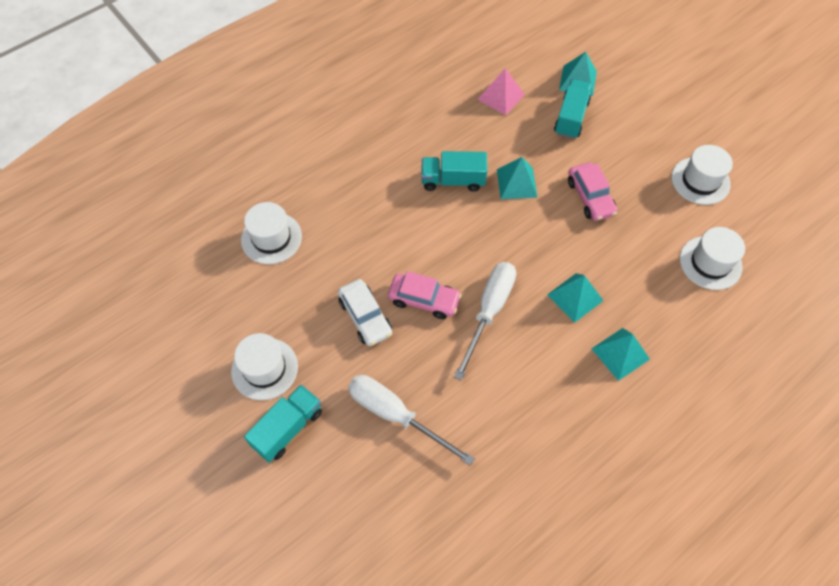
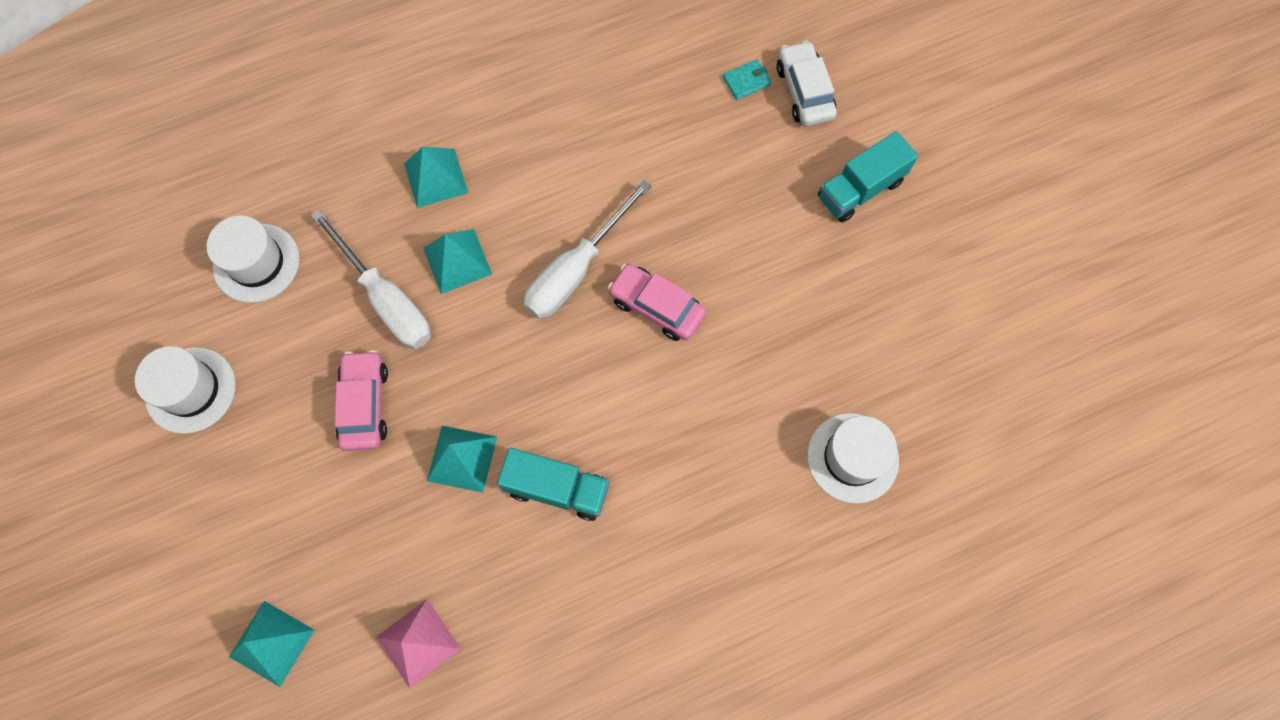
camera: 165 degrees left, 10 degrees up
white hat [231,333,298,400] -> none
white car [338,279,392,346] -> white car moved to [777,41,837,126]
white screwdriver [348,375,475,466] -> white screwdriver moved to [311,210,431,349]
turquoise truck [554,79,592,139] -> none
none -> turquoise wallet [723,59,772,100]

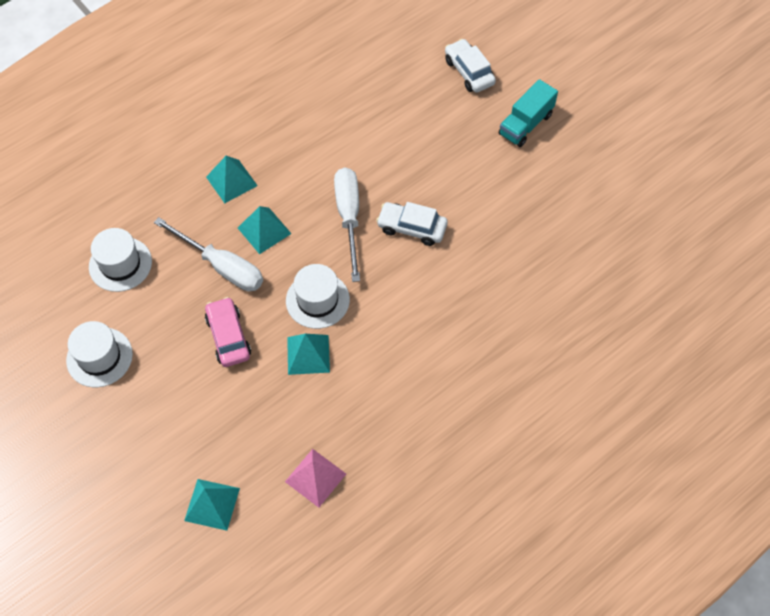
camera: 15 degrees left, 10 degrees down
turquoise truck [497,448,609,521] -> none
white screwdriver [524,180,651,319] -> white screwdriver turned 150 degrees clockwise [334,167,360,282]
pink car [608,264,706,341] -> white car [376,202,448,246]
turquoise wallet [723,59,772,100] -> none
white hat [807,413,899,504] -> white hat moved to [286,264,350,329]

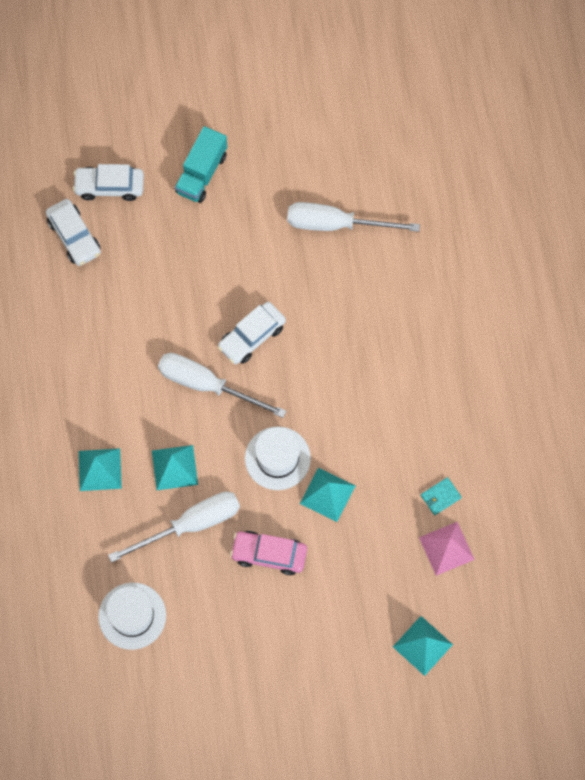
camera: 60 degrees left, 10 degrees up
white hat [66,321,133,387] -> none
turquoise truck [499,79,558,147] -> turquoise truck turned 45 degrees clockwise [175,126,227,203]
none -> white car [46,199,101,266]
none -> white screwdriver [287,202,420,232]
none -> turquoise wallet [421,477,462,515]

